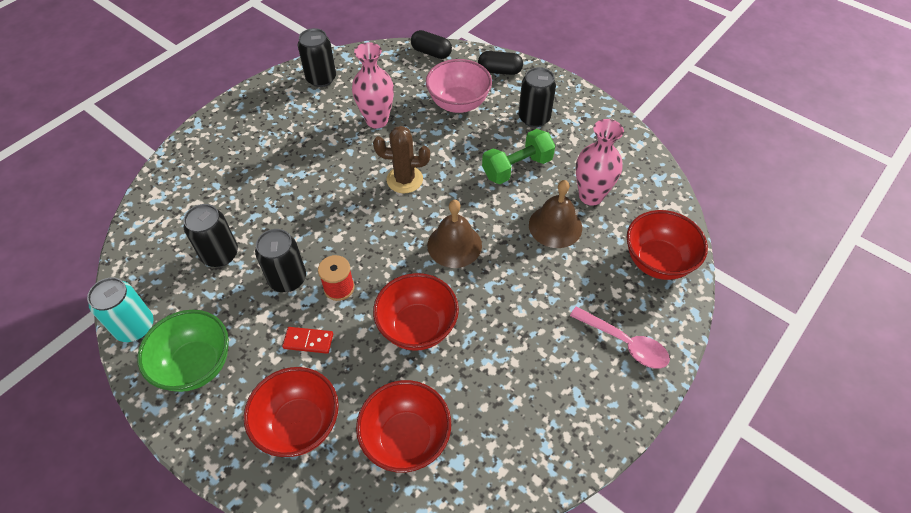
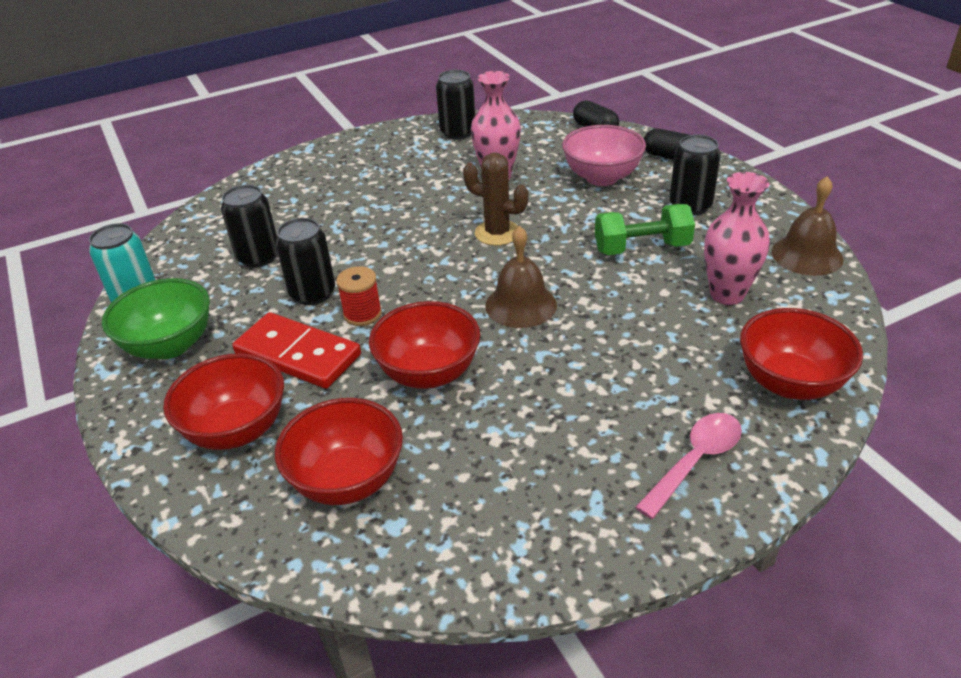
camera: 25 degrees right, 15 degrees down
red domino [282,327,333,354] -> red domino [232,312,361,389], size x2.03
brown bell [529,180,582,248] -> brown bell moved to [772,176,844,276]
pink spoon [570,306,670,369] -> pink spoon turned 105 degrees counterclockwise [635,413,742,519]

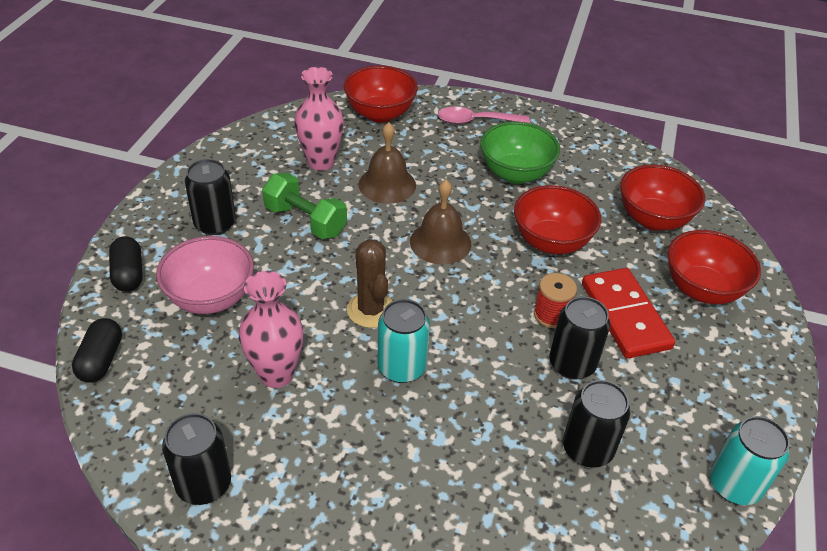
camera: 140 degrees left, 5 degrees up
green bowl [102,278,210,359] -> green bowl moved to [480,121,560,184]
brown bell [772,176,844,276] -> brown bell moved to [359,122,416,204]
none -> turquoise can [378,299,430,383]

